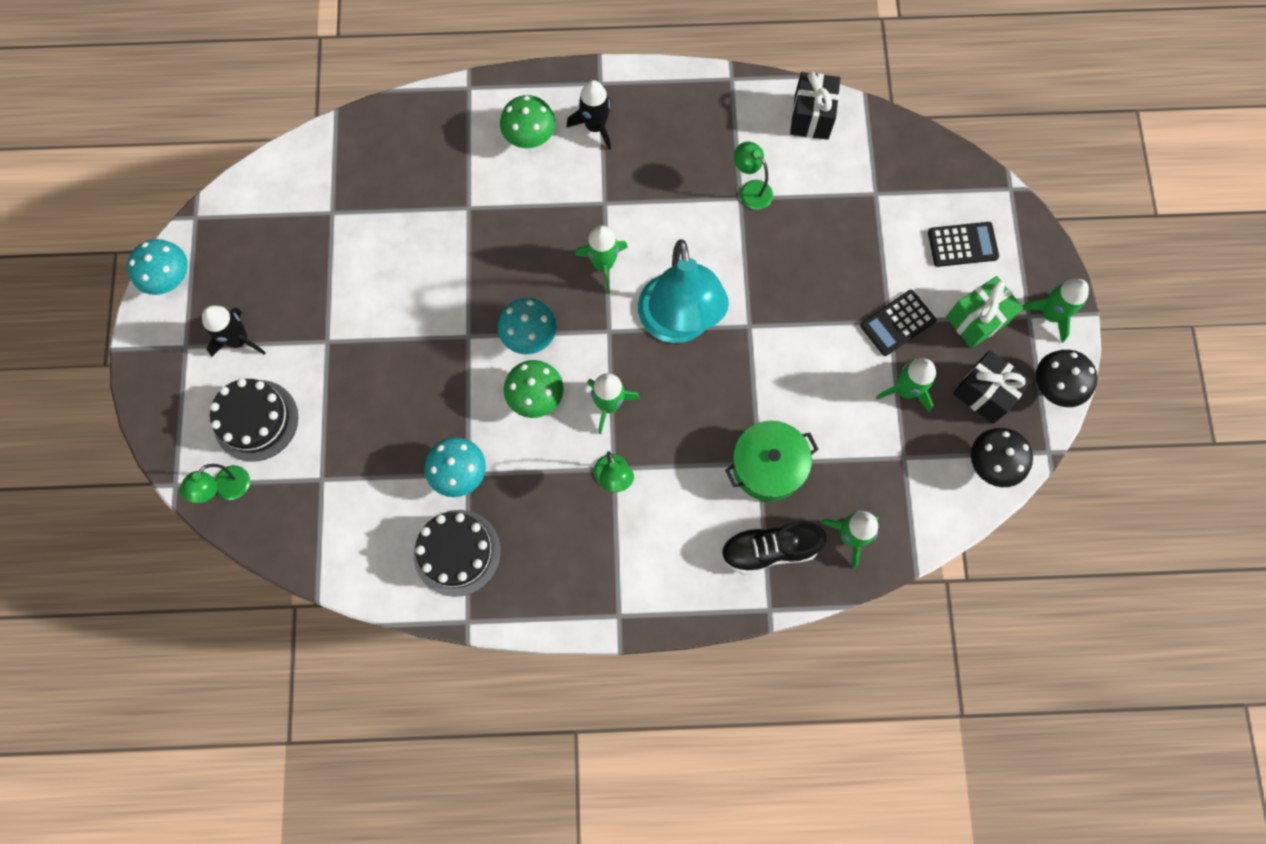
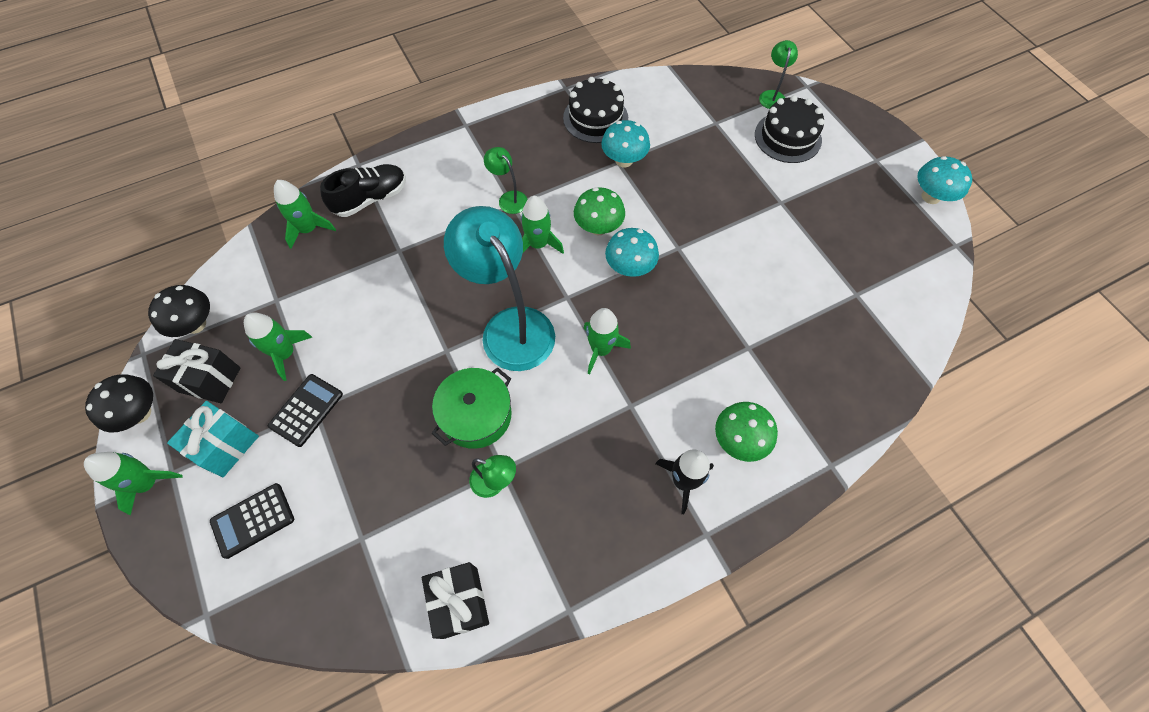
camera: 155 degrees right, 10 degrees down
black rocket [202,306,266,357] -> none
green pot [725,421,819,501] -> green pot moved to [431,367,512,449]
green gift [946,276,1023,348] -> turquoise gift [167,401,259,477]

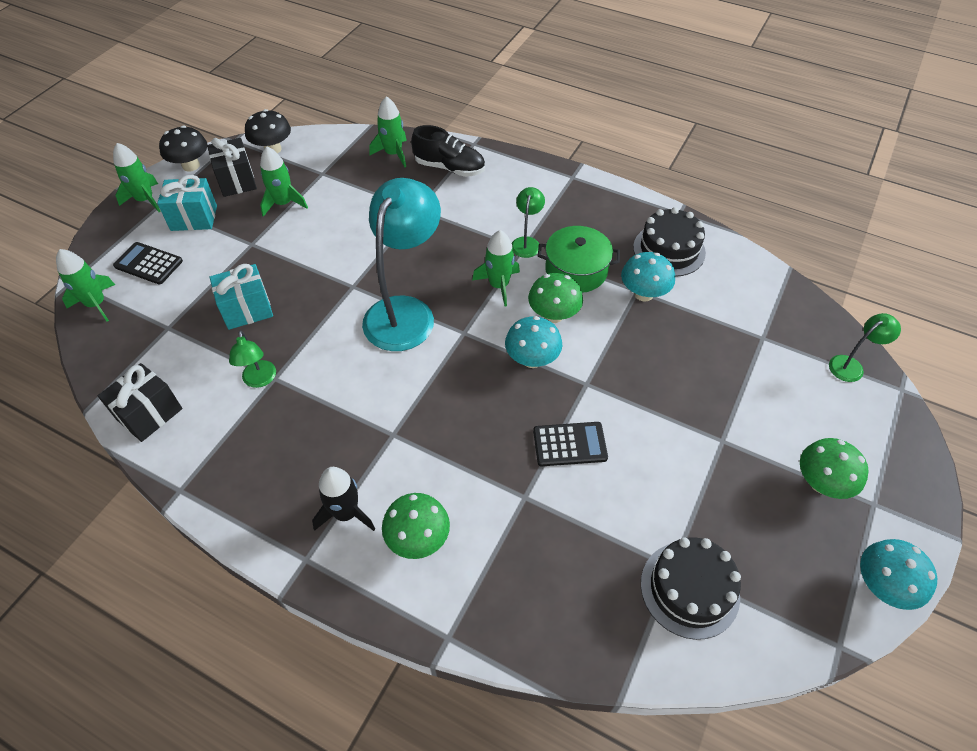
camera: 55 degrees right, 10 degrees down
black calculator [268,374,343,447] -> black calculator moved to [533,422,608,466]
green pot [431,367,512,449] -> green pot moved to [538,226,620,293]
green rocket [583,308,631,375] -> green rocket moved to [56,249,115,322]
black cake [755,95,825,163] -> black cake moved to [641,537,741,640]
none -> turquoise gift [210,264,273,330]
none -> green mushroom [800,438,869,499]

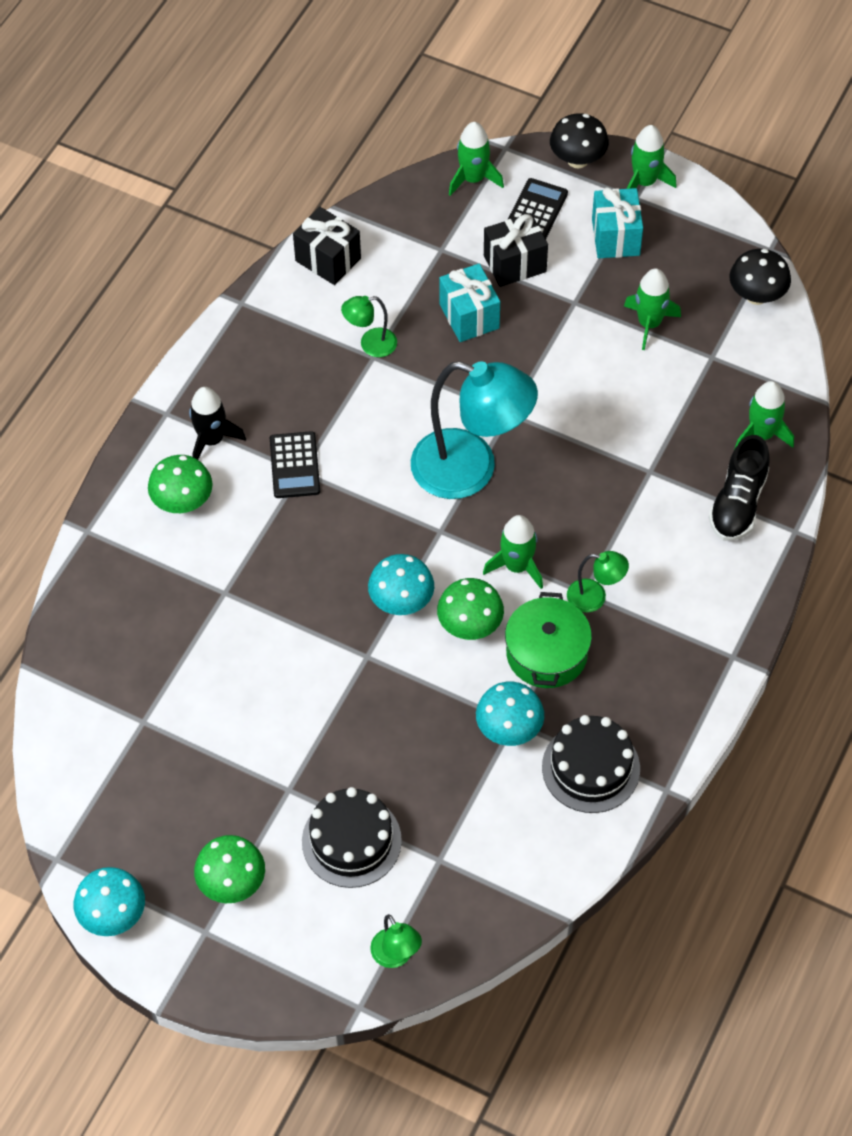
camera: 90 degrees right, 5 degrees up
black mushroom [159,125,207,172] -> black mushroom moved to [550,113,609,169]
black gift [207,138,257,197] -> black gift moved to [484,213,548,287]
black calculator [533,422,608,466] -> black calculator moved to [270,431,320,498]
black cake [641,537,741,640] -> black cake moved to [302,787,402,888]

